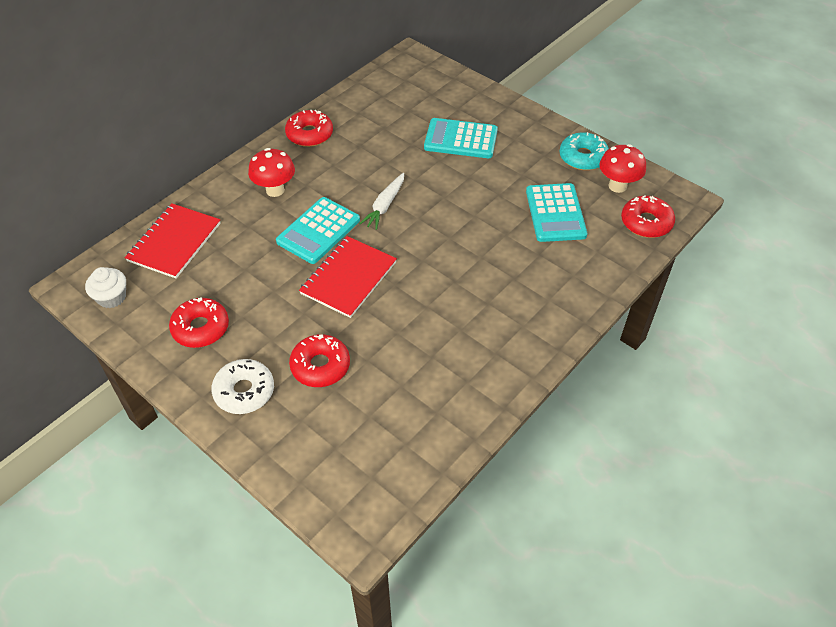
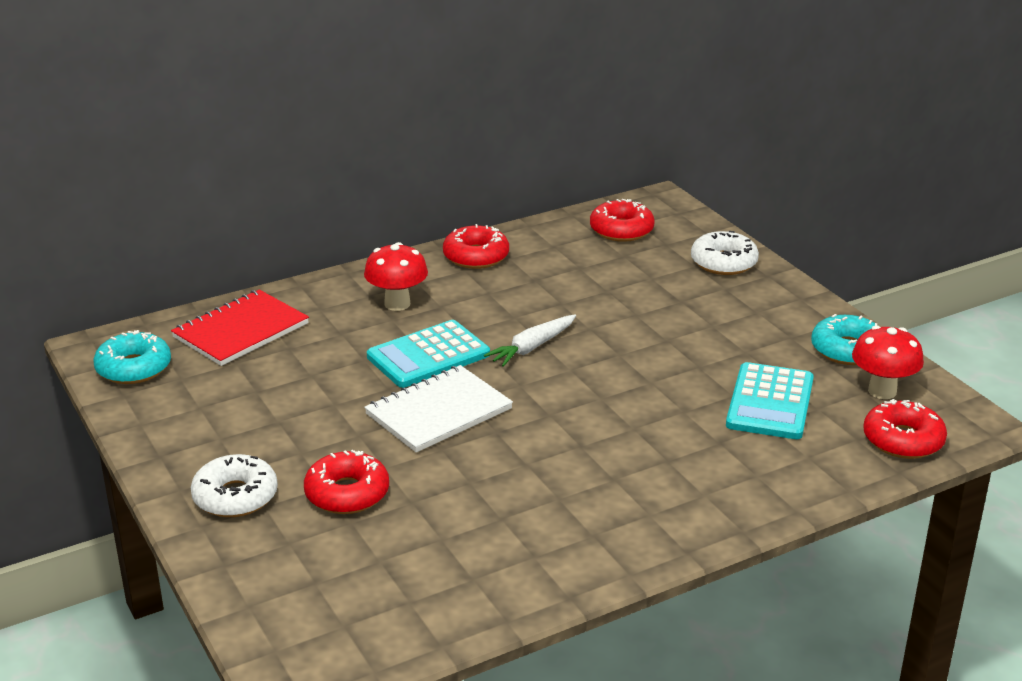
camera: 20 degrees right, 20 degrees down
white cupcake [85,267,126,308] -> turquoise donut [93,330,171,384]
red donut [169,297,229,348] -> red donut moved to [590,199,654,242]
red notebook [299,236,397,318] -> white notebook [364,365,513,453]
turquoise calculator [424,118,498,158] -> none
none -> white donut [691,231,759,275]

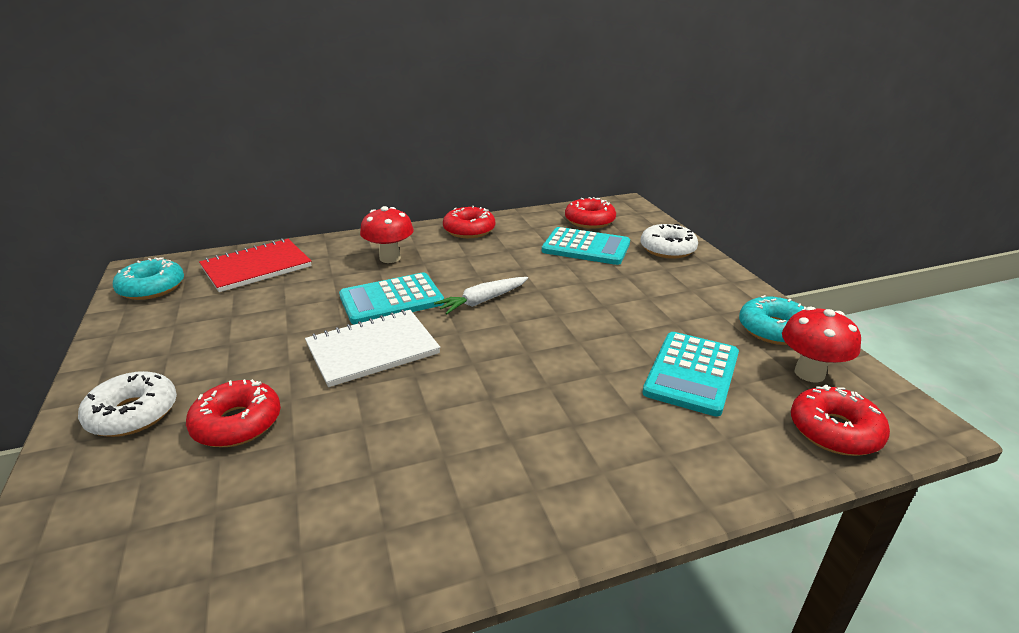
camera: 10 degrees right, 0 degrees up
none -> turquoise calculator [542,227,630,265]

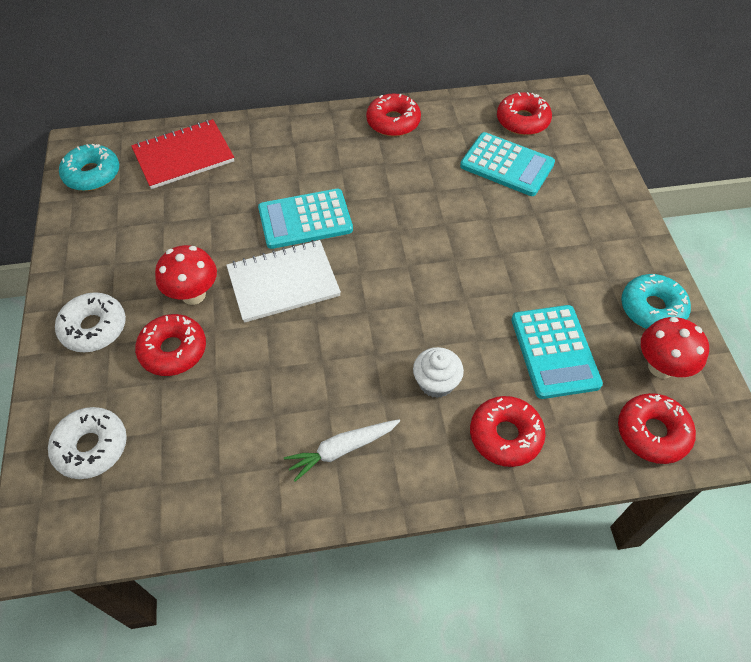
camera: 10 degrees right, 25 degrees up
red mushroom [360,206,414,263] -> red mushroom moved to [155,245,217,305]
white carrot [434,277,528,314] -> white carrot moved to [284,419,400,482]
white donut [641,224,698,259] -> white donut moved to [48,407,127,479]
turquoise calculator [643,332,739,417] -> turquoise calculator turned 45 degrees counterclockwise [511,305,603,399]
none -> white cupcake [413,347,464,398]
none -> red donut [470,396,546,467]

